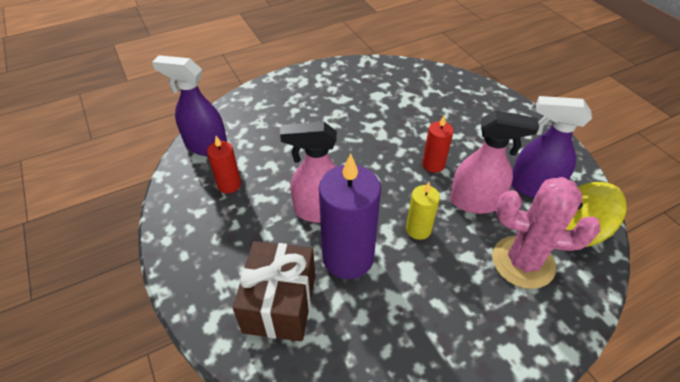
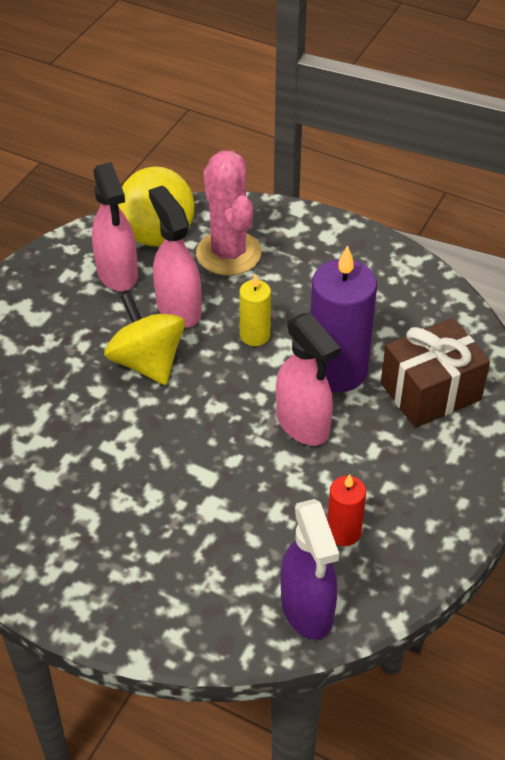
camera: 125 degrees left, 0 degrees up
red candle [422,115,454,173] -> yellow spinning top [104,292,185,385]
purple spray bottle [511,96,592,198] -> pink spray bottle [92,162,138,291]

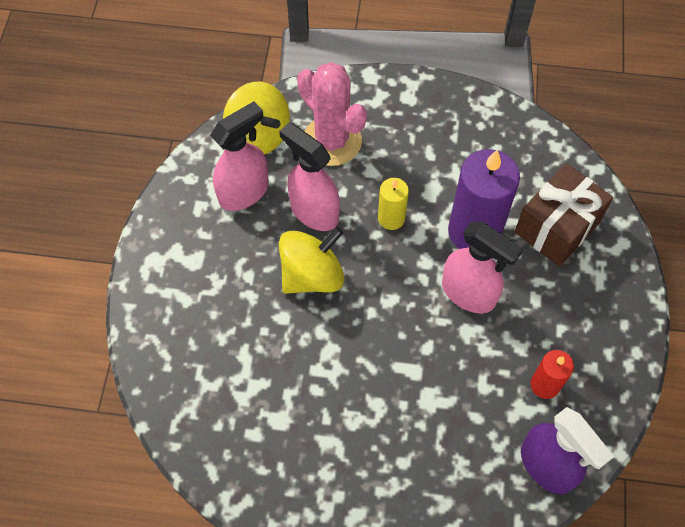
camera: 20 degrees left, 15 degrees up
pink spray bottle [92,162,138,291] -> pink spray bottle turned 90 degrees counterclockwise [210,101,269,211]
yellow spinning top [104,292,185,385] -> yellow spinning top turned 105 degrees clockwise [279,227,344,294]

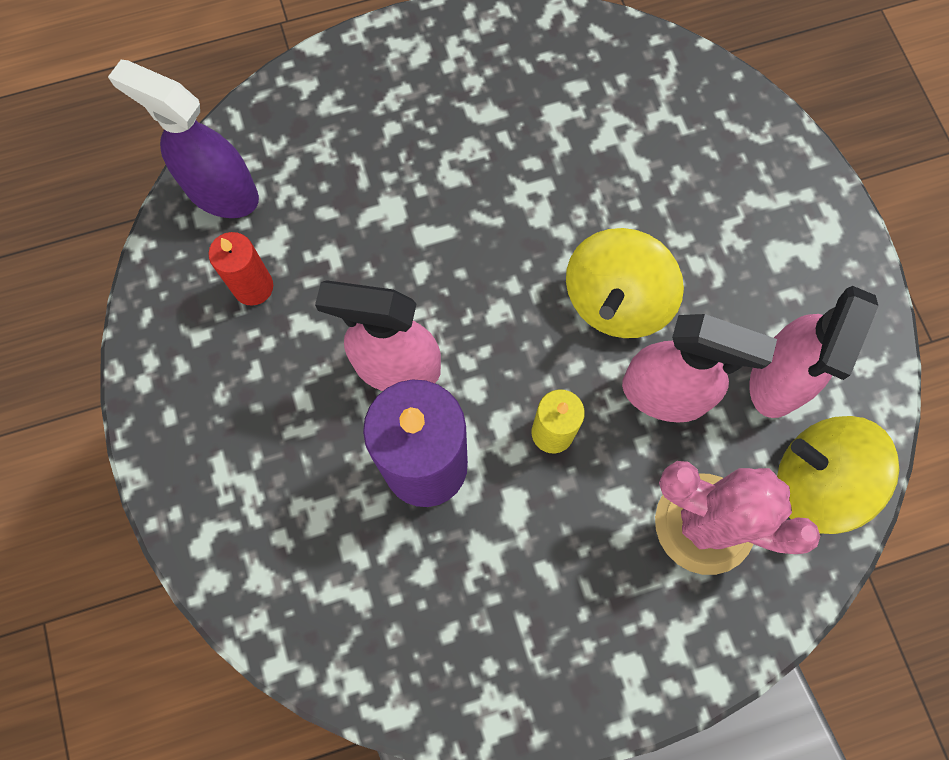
camera: 155 degrees right, 10 degrees up
brown gift [515,163,613,267] -> none

